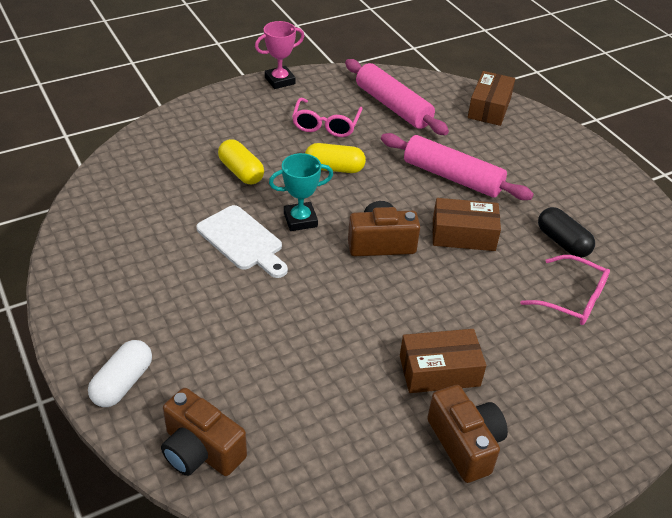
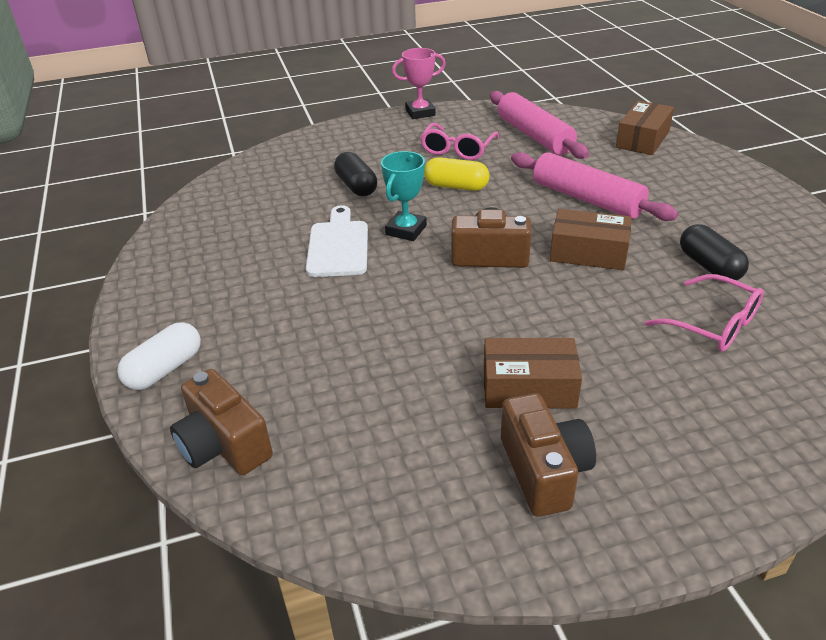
camera: 15 degrees right, 5 degrees down
white cutting board [196,205,288,278] -> white cutting board turned 150 degrees counterclockwise [306,205,368,277]
yellow capsule [218,139,264,184] -> black capsule [334,152,377,196]
turquoise trophy [269,153,333,231] -> turquoise trophy turned 60 degrees counterclockwise [381,151,427,241]

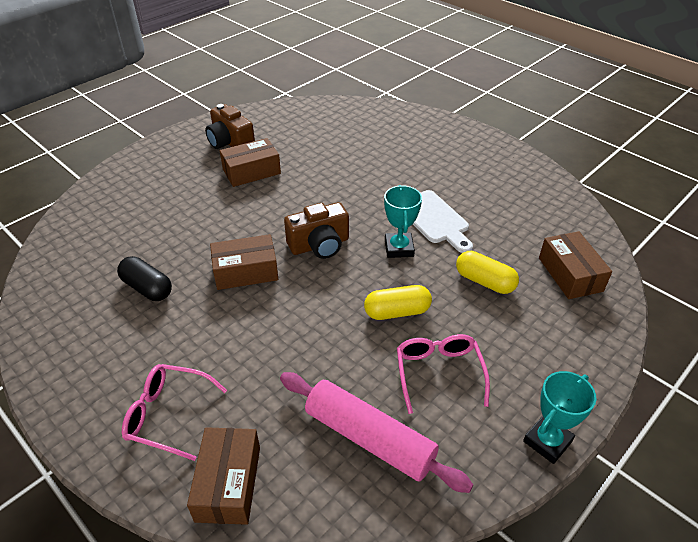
camera: 150 degrees right, 5 degrees up
white capsule [117,322,201,390] -> none
brown camera [170,369,273,475] -> none
black capsule [334,152,377,196] -> yellow capsule [456,251,519,294]
pink trophy [392,48,446,119] -> turquoise trophy [523,371,596,464]
pink rolling pin [511,152,678,221] -> none
pink glasses [645,274,764,352] -> pink glasses moved to [122,364,227,461]
none -> brown box [539,231,612,299]

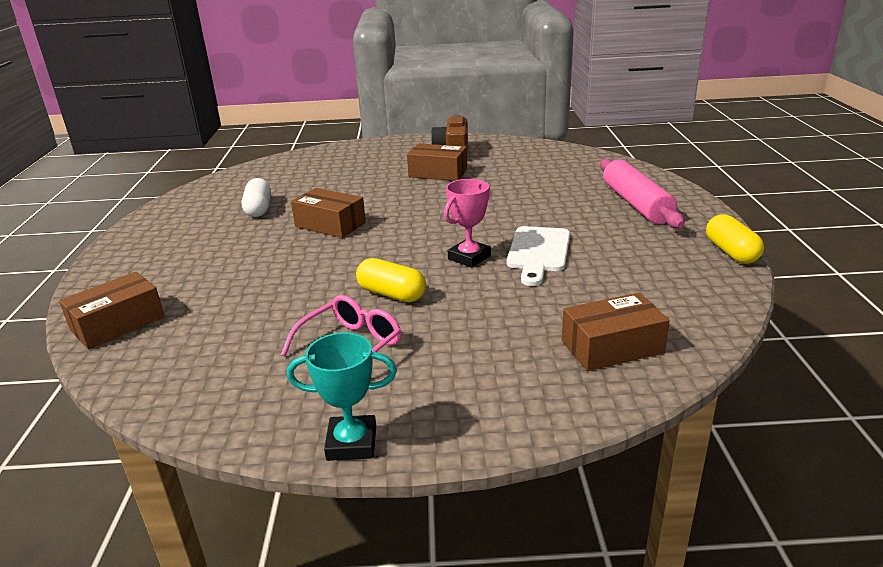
camera: 45 degrees right, 15 degrees down
black capsule [117,256,172,301] -> white capsule [242,178,271,217]
pink glasses [122,364,227,461] -> none
pink rolling pin [280,372,473,493] -> pink rolling pin moved to [600,158,685,228]
brown camera [284,202,349,259] -> none
turquoise trophy [384,185,422,258] -> pink trophy [444,179,491,268]
yellow capsule [456,251,519,294] -> yellow capsule moved to [706,214,764,264]
brown box [539,231,612,299] -> brown box turned 45 degrees clockwise [562,293,670,371]

